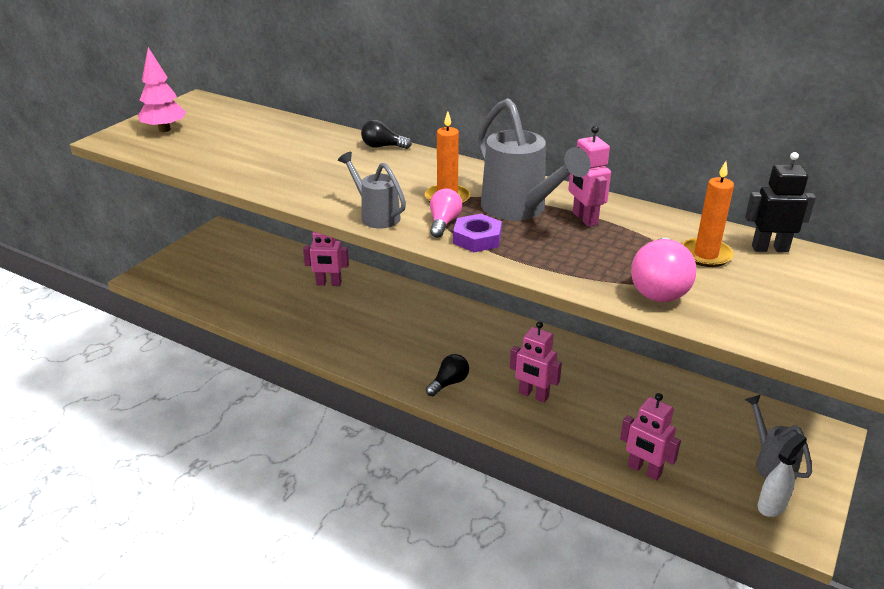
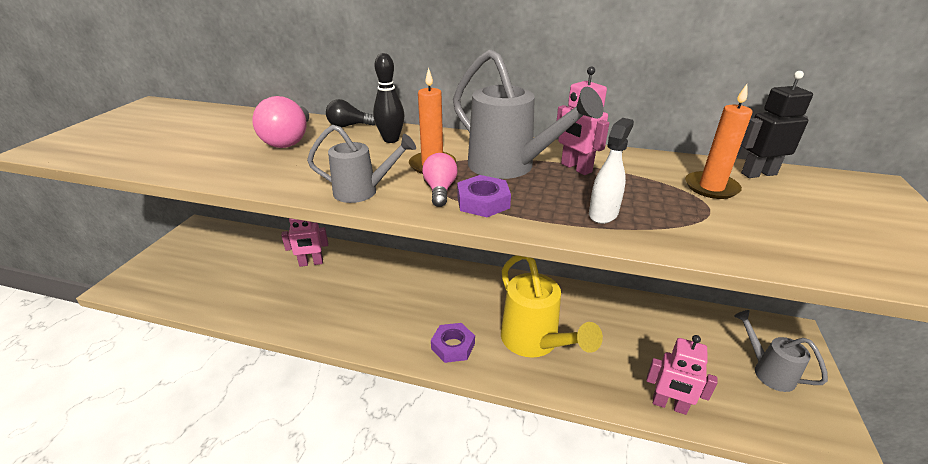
camera: 15 degrees left, 0 degrees up
pink tree [138,47,186,132] -> none
grey watering can [338,152,406,229] -> grey watering can turned 150 degrees clockwise [307,125,416,203]
black light bulb [426,354,469,396] -> purple nut [431,323,475,363]
pink robot [510,321,562,403] -> yellow watering can [501,255,603,358]
pink light bulb [631,238,696,302] -> pink light bulb moved to [252,96,309,148]
white spray bottle [758,433,807,517] -> white spray bottle moved to [589,118,634,224]
none -> black bowling pin [373,53,405,143]

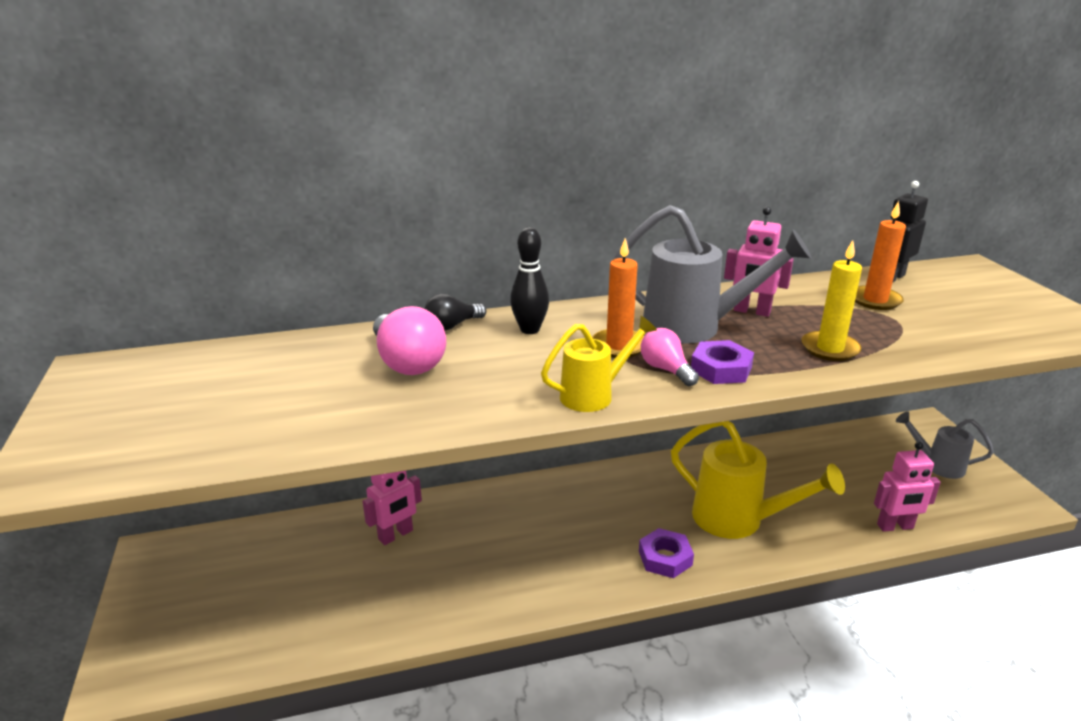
camera: 30 degrees left, 5 degrees down
grey watering can [307,125,416,203] -> yellow watering can [541,316,657,412]
white spray bottle [589,118,634,224] -> yellow candle [802,240,862,361]

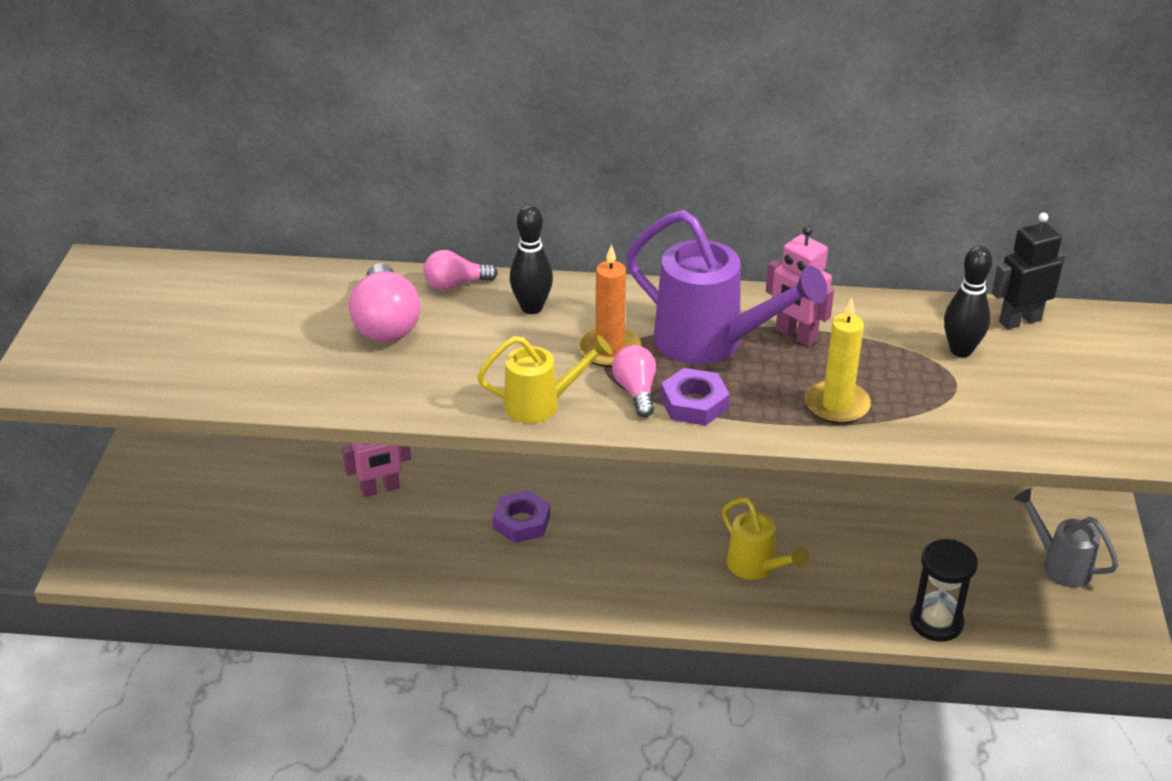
camera: 20 degrees right, 10 degrees up
black light bulb [424,294,486,331] -> pink light bulb [423,250,498,291]
grey watering can [613,205,811,344] -> purple watering can [626,210,827,364]
purple nut [639,528,694,578] -> purple nut moved to [493,490,550,543]
yellow watering can [671,421,845,539] -> yellow watering can [722,497,809,580], size x0.59
orange candle [855,201,906,310] -> black bowling pin [944,246,992,357]
pink robot [874,442,941,532] -> black hourglass [910,539,978,642]

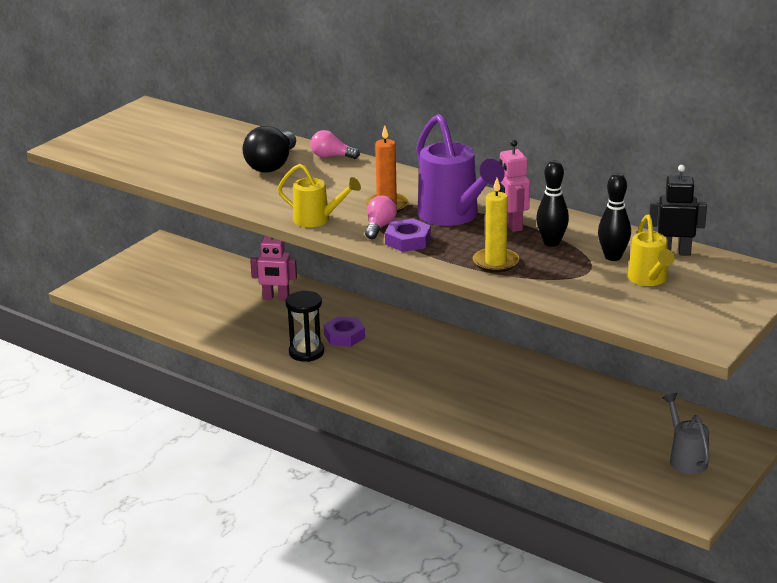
camera: 30 degrees right, 10 degrees down
pink light bulb [349,263,420,342] -> black light bulb [242,126,296,173]
black bowling pin [509,205,553,314] -> black bowling pin moved to [536,160,569,247]
yellow watering can [722,497,809,580] -> yellow watering can moved to [628,214,675,286]
black hourglass [910,539,978,642] -> black hourglass moved to [286,291,324,362]

